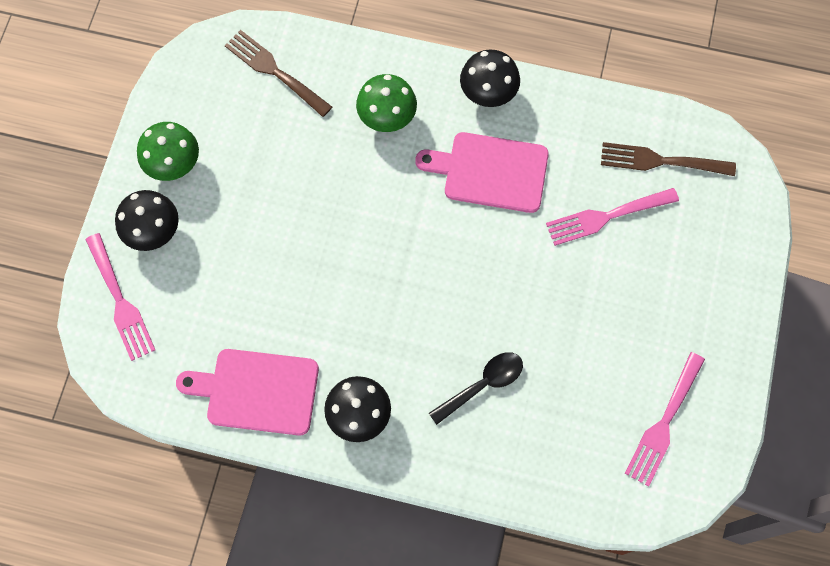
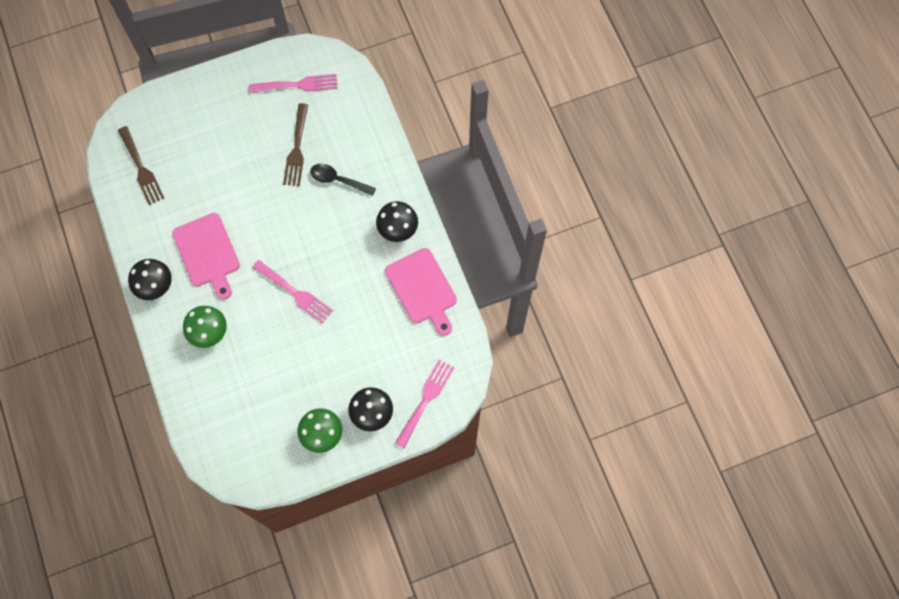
camera: 125 degrees left, 0 degrees up
brown fork [225,30,332,117] -> brown fork moved to [283,103,308,186]
pink fork [546,188,679,246] -> pink fork moved to [252,260,333,324]

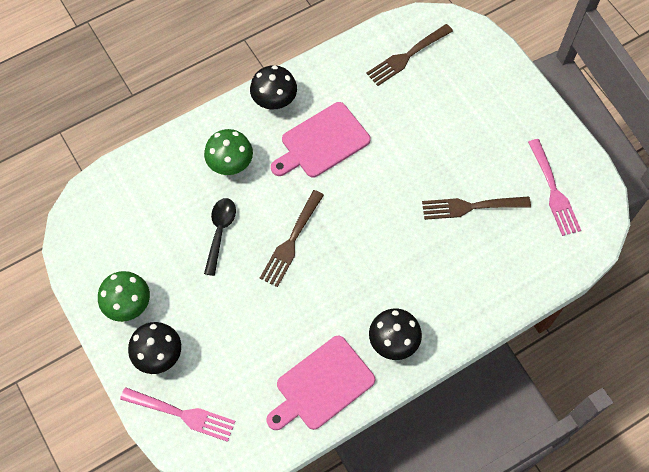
camera: 80 degrees right, 5 degrees down
pink fork [252,260,333,324] -> brown fork [260,190,324,287]
black spoon [310,164,376,196] -> black spoon moved to [204,198,236,276]

